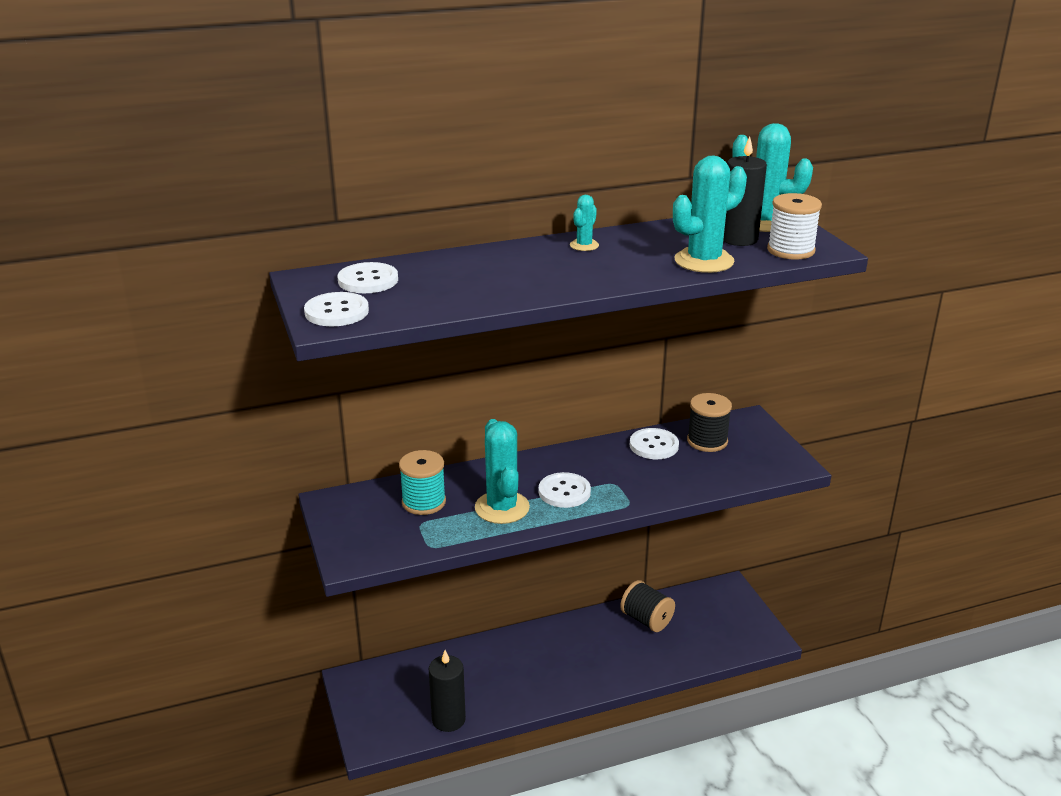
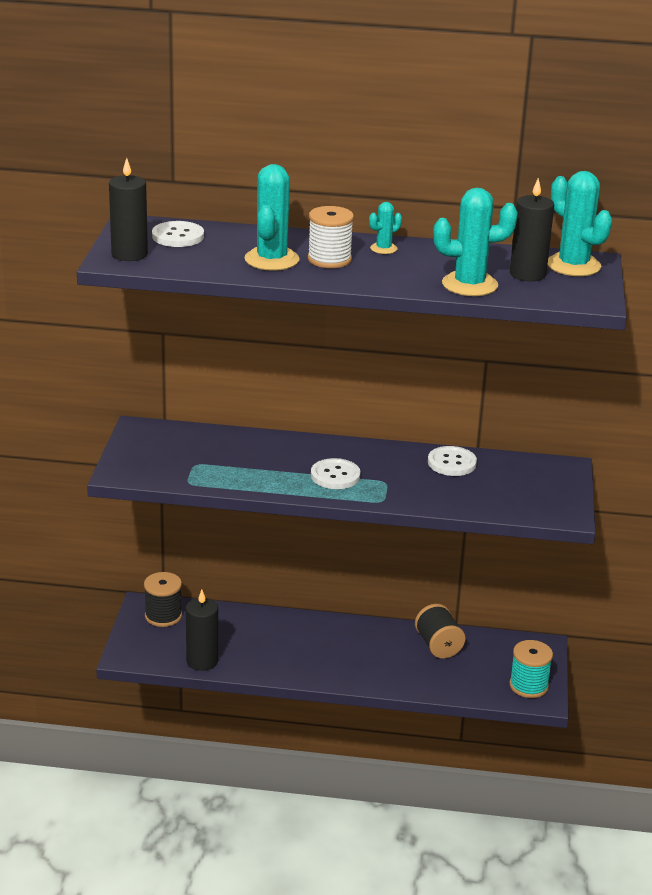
camera: 25 degrees right, 0 degrees up
white button [304,292,369,326] -> black candle [109,158,148,261]
turquoise spool [399,450,446,515] -> turquoise spool moved to [509,640,553,698]
turquoise cactus [475,419,530,524] -> turquoise cactus moved to [245,164,299,271]
black spool [687,393,732,452] -> black spool moved to [144,572,182,627]
white spool [767,193,822,260] -> white spool moved to [308,206,354,268]

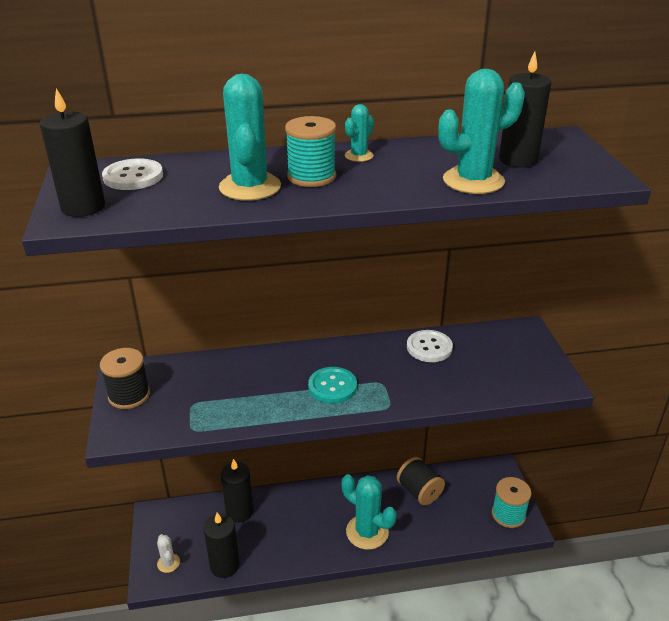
camera: 15 degrees left, 5 degrees up
black spool [144,572,182,627] -> black spool moved to [100,348,150,409]
white spool [308,206,354,268] -> turquoise spool [285,116,336,187]
white button [311,458,360,489] -> turquoise button [308,367,357,403]
turquoise cactus [548,171,612,276] -> turquoise cactus moved to [342,474,396,550]
none -> white cactus [157,534,180,573]
none -> black candle [221,459,253,523]

